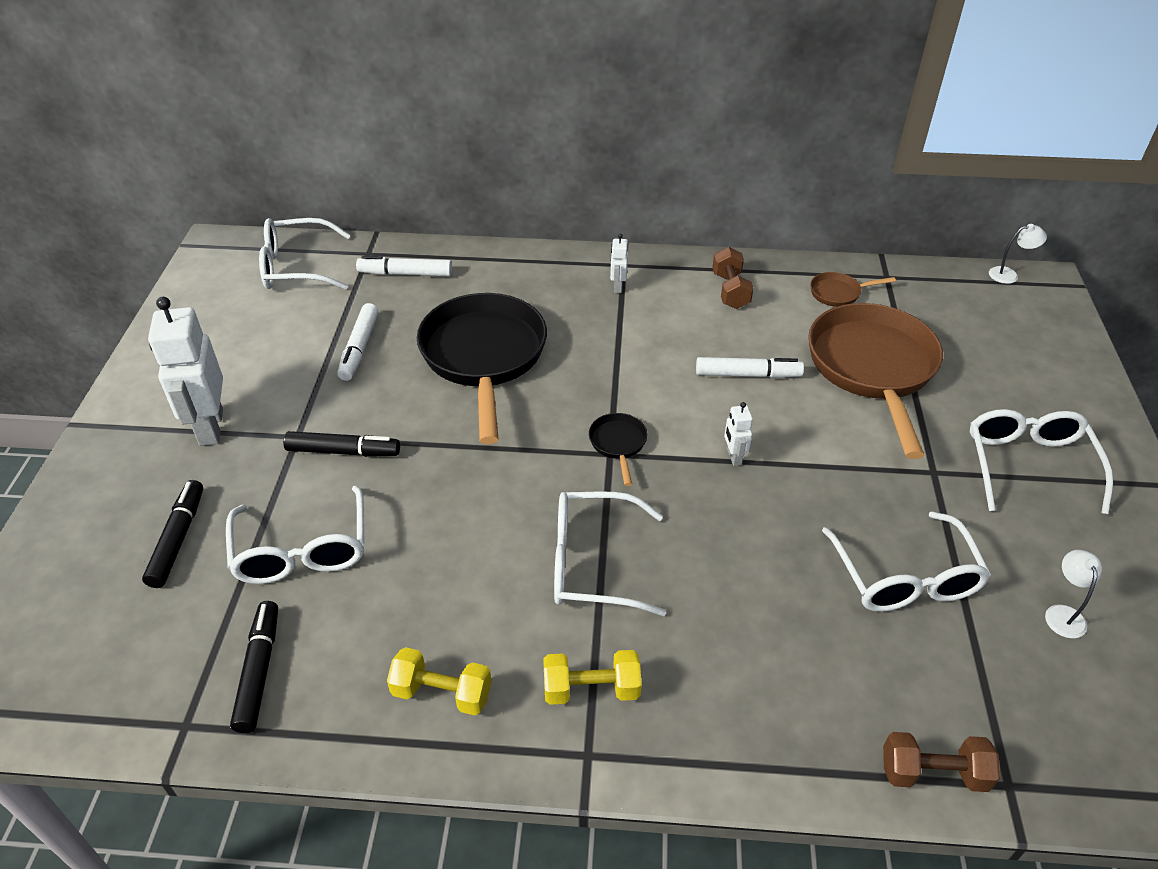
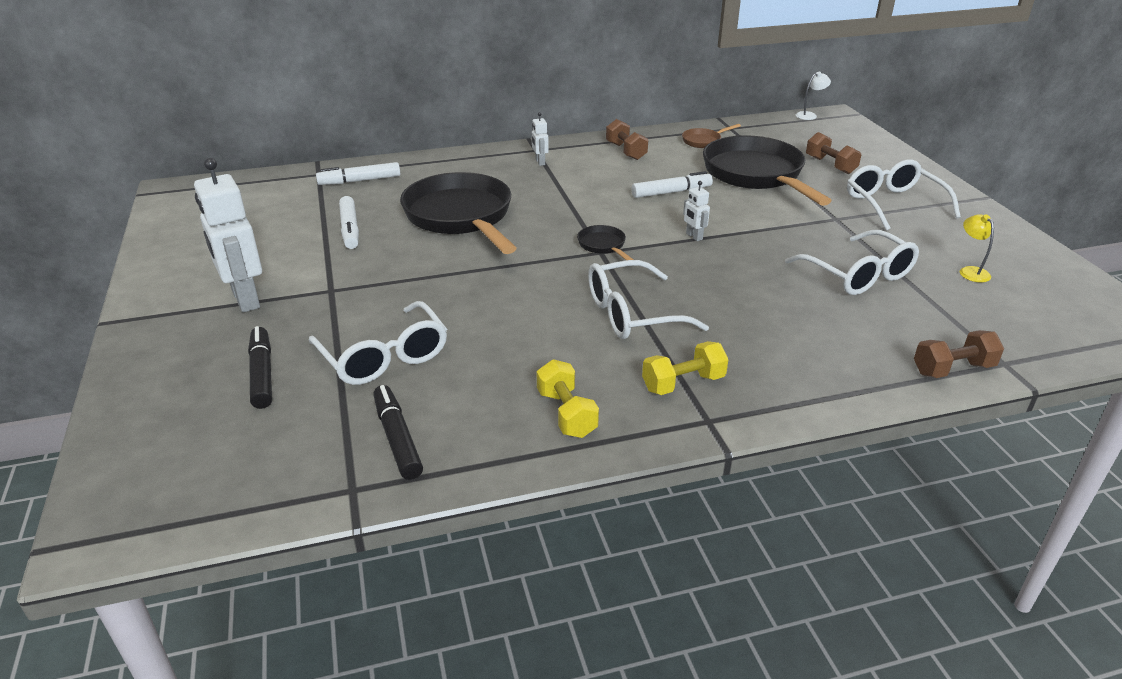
camera: 20 degrees left, 10 degrees down
white glasses [259,218,350,290] -> none
black marker [283,431,400,457] -> none
yellow dumbbell [387,647,491,715] -> yellow dumbbell turned 75 degrees clockwise [537,359,599,438]
brown pan [808,303,943,459] -> black pan [703,135,832,206]
white lamp [1045,550,1102,638] -> yellow lamp [960,214,994,283]
none -> brown dumbbell [806,132,861,174]

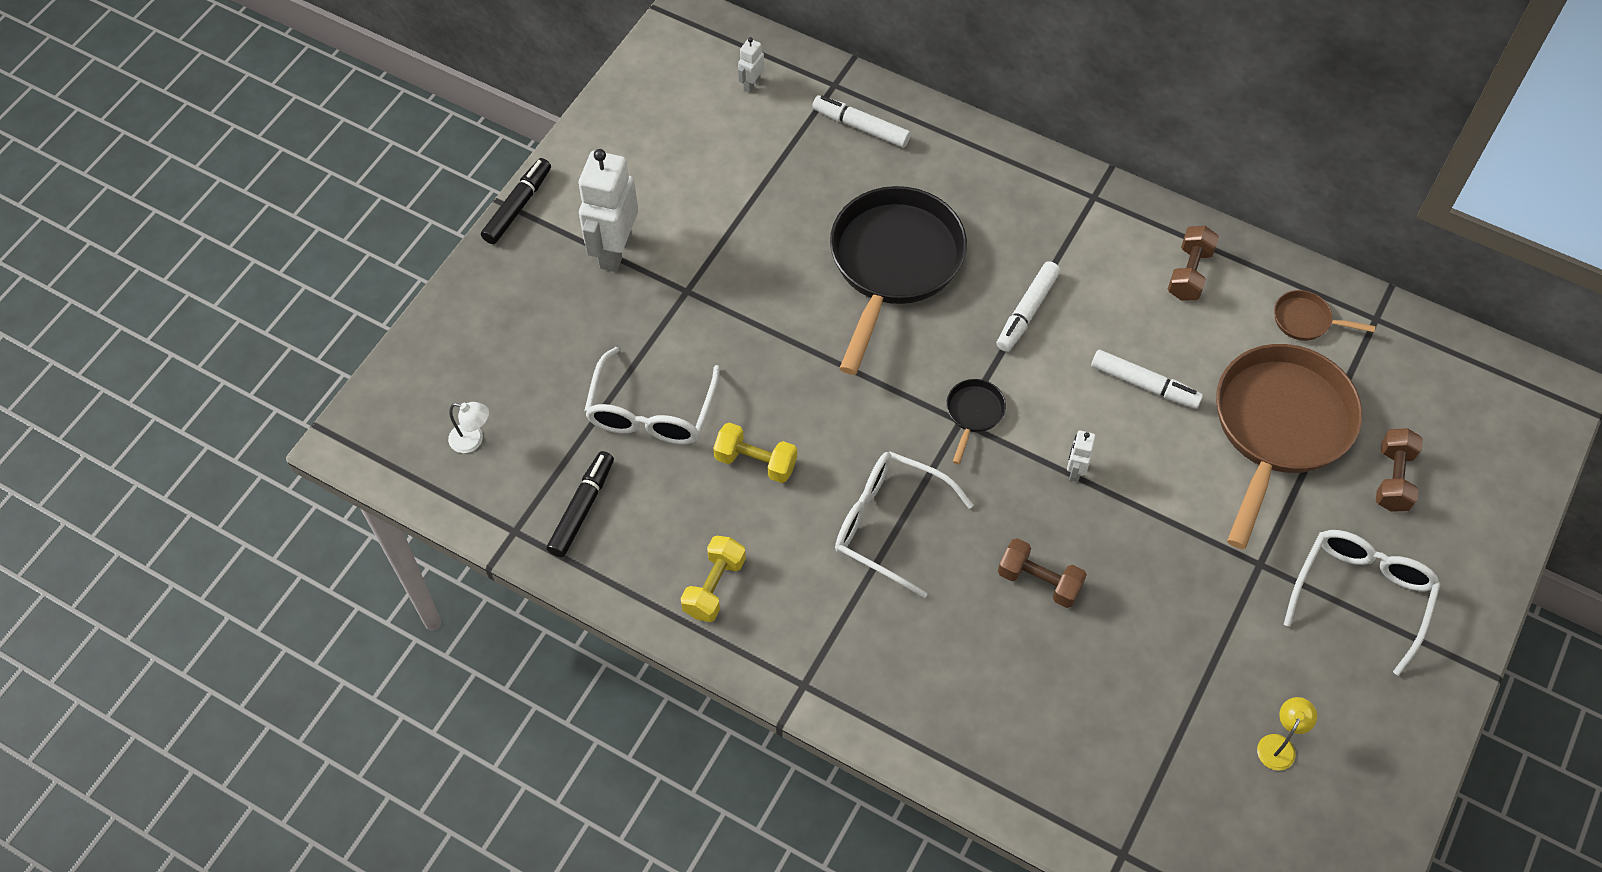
camera: 45 degrees right, 25 degrees up
black marker [248,326,272,409] -> black marker moved to [481,158,551,244]
white marker [339,196,359,249] -> white marker moved to [996,261,1061,352]
white robot [532,112,549,166] -> white robot moved to [738,37,764,93]
yellow dumbbell [642,341,728,395] -> yellow dumbbell moved to [713,423,797,483]
black pan [703,135,832,206] -> brown pan [1216,344,1362,549]
white glasses [785,230,919,295] -> none
white lamp [796,72,831,120] -> white lamp moved to [448,402,489,453]
brown dumbbell [914,330,1004,378] -> brown dumbbell moved to [998,538,1087,608]

